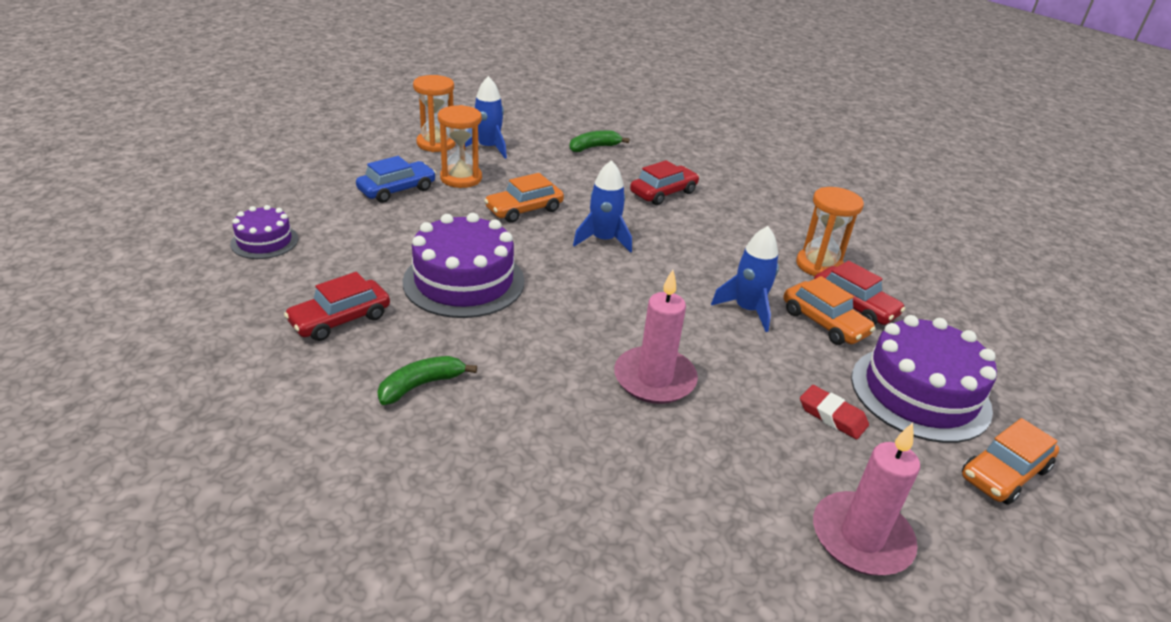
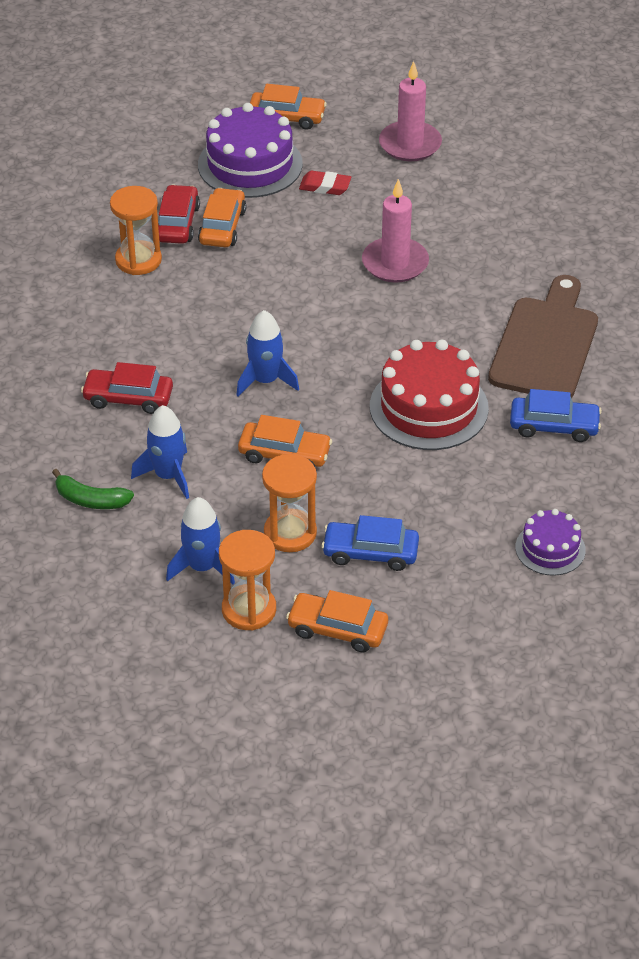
camera: 130 degrees left, 10 degrees up
red car [284,272,390,341] -> blue car [510,389,602,442]
green banana [377,356,477,405] -> brown cutting board [488,275,598,398]
purple cake [402,213,524,318] -> red cake [370,340,489,450]
blue rocket [711,226,779,332] -> blue rocket moved to [131,405,189,499]
red eraser [800,385,869,439] -> red eraser turned 75 degrees counterclockwise [299,171,351,195]
none -> orange car [286,590,388,653]

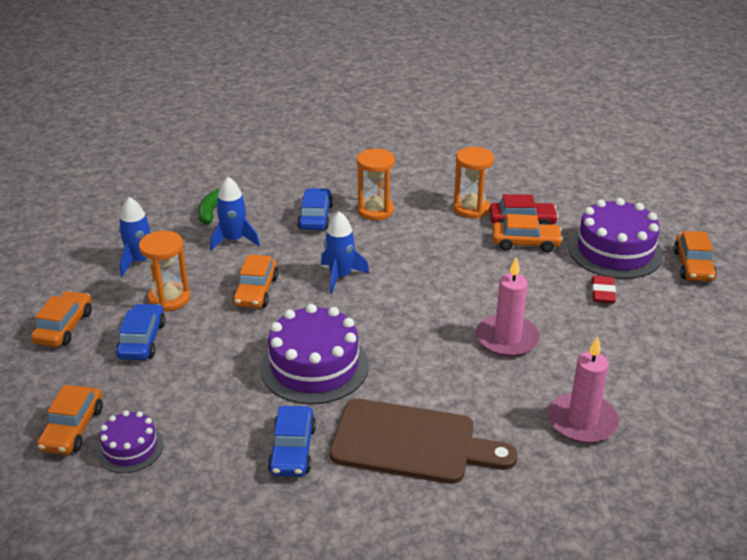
camera: 85 degrees right, 10 degrees down
red car [81,362,173,414] -> blue car [297,188,333,230]
orange hourglass [219,530,276,631] -> orange hourglass moved to [357,149,395,220]
red cake [370,340,489,450] -> purple cake [260,304,369,404]
pink candle [379,61,442,161] -> pink candle moved to [548,336,619,443]
none -> orange car [37,385,103,455]

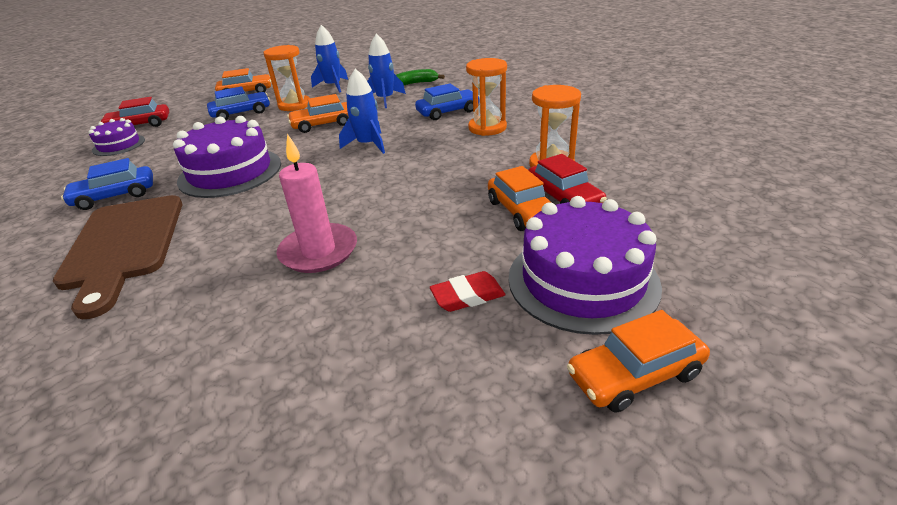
camera: 65 degrees right, 0 degrees up
orange car [37,385,103,455] -> red car [99,97,169,127]
pink candle [548,336,619,443] -> none

